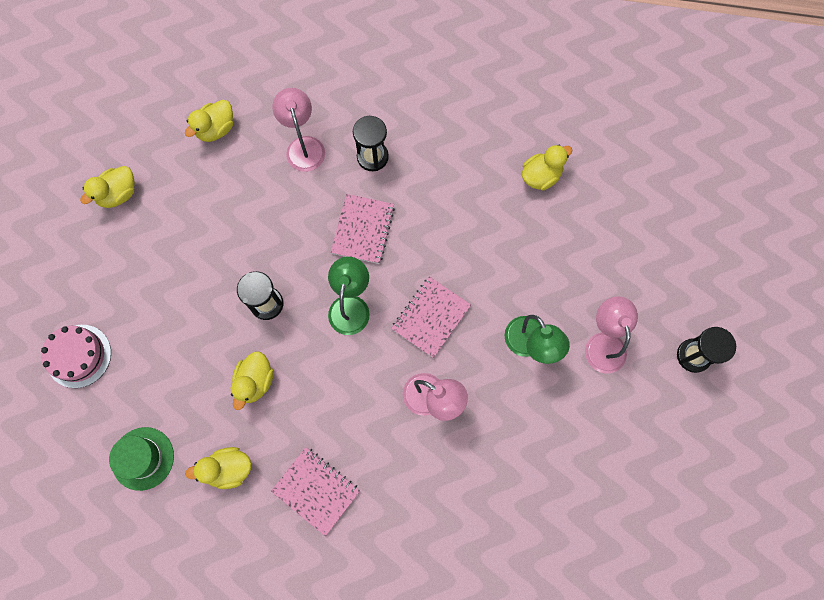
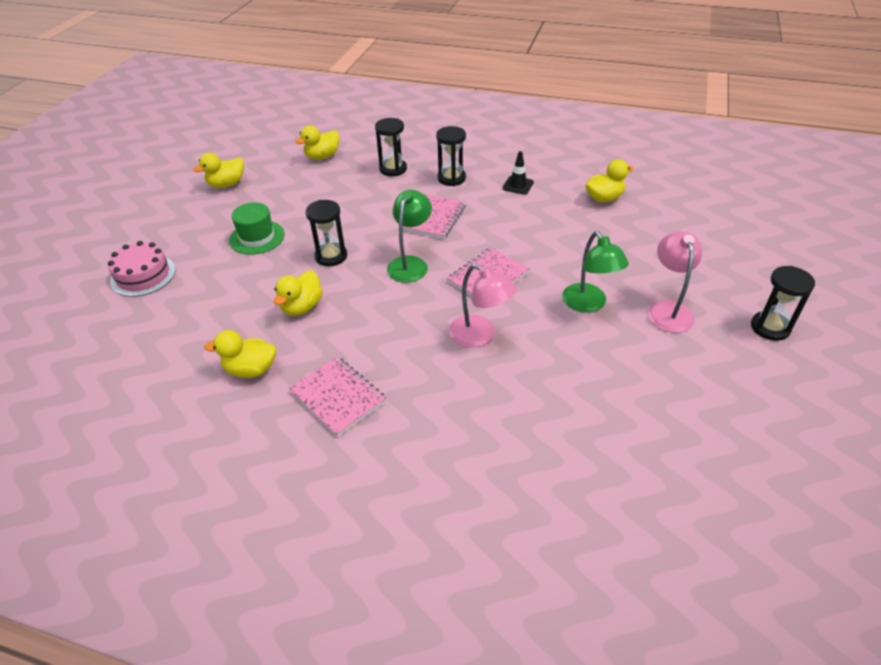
camera: 10 degrees right, 30 degrees down
green hat [109,427,174,491] -> green hat moved to [229,202,285,255]
pink lamp [272,88,325,172] -> black hourglass [375,118,407,176]
none -> black traffic cone [502,151,534,195]

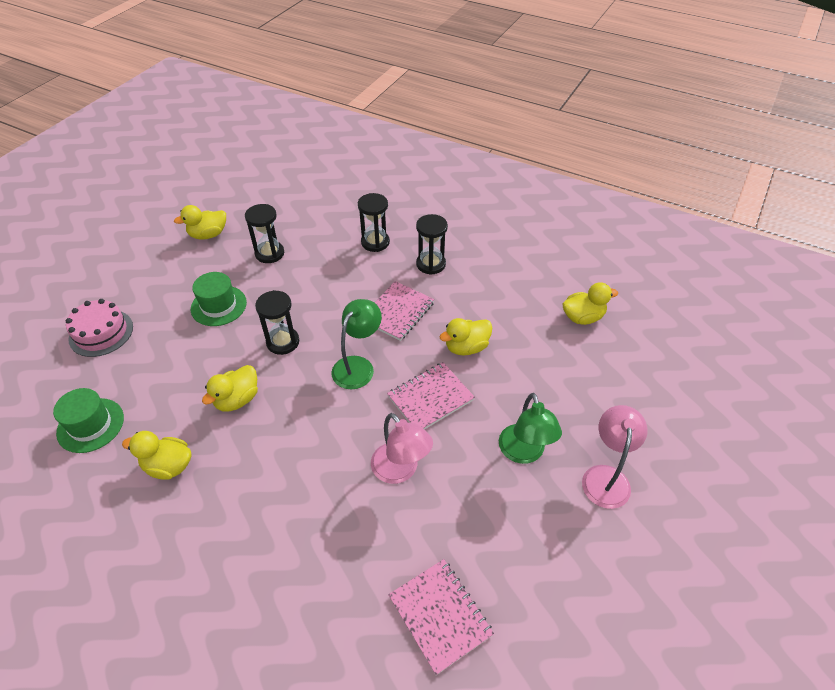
camera: 10 degrees right, 5 degrees up
pink notebook [289,356,386,437] -> pink notebook moved to [388,559,494,675]
yellow duck [296,126,339,160] -> yellow duck moved to [440,318,492,356]
black traffic cone [502,151,534,195] -> none
black hourglass [751,266,815,341] -> black hourglass moved to [245,204,284,263]
none -> green hat [53,388,124,453]

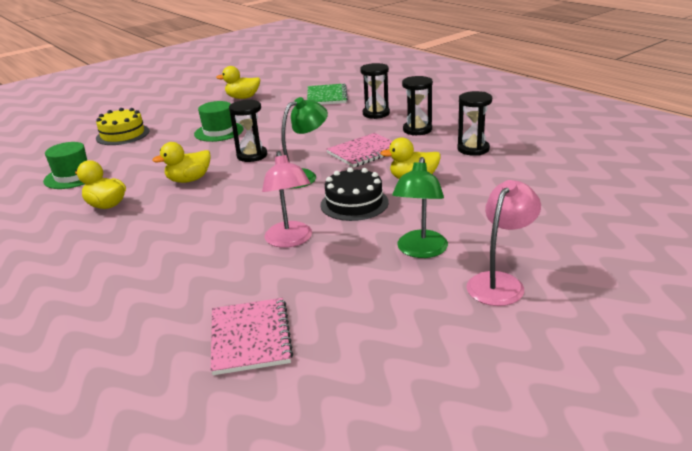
camera: 25 degrees right, 20 degrees down
pink cake [66,299,133,357] -> yellow cake [96,108,149,145]
black hourglass [245,204,284,263] -> black hourglass moved to [458,91,492,156]
pink notebook [387,362,475,429] -> black cake [320,167,389,221]
yellow duck [563,282,618,325] -> none
none -> green notebook [307,83,348,105]

